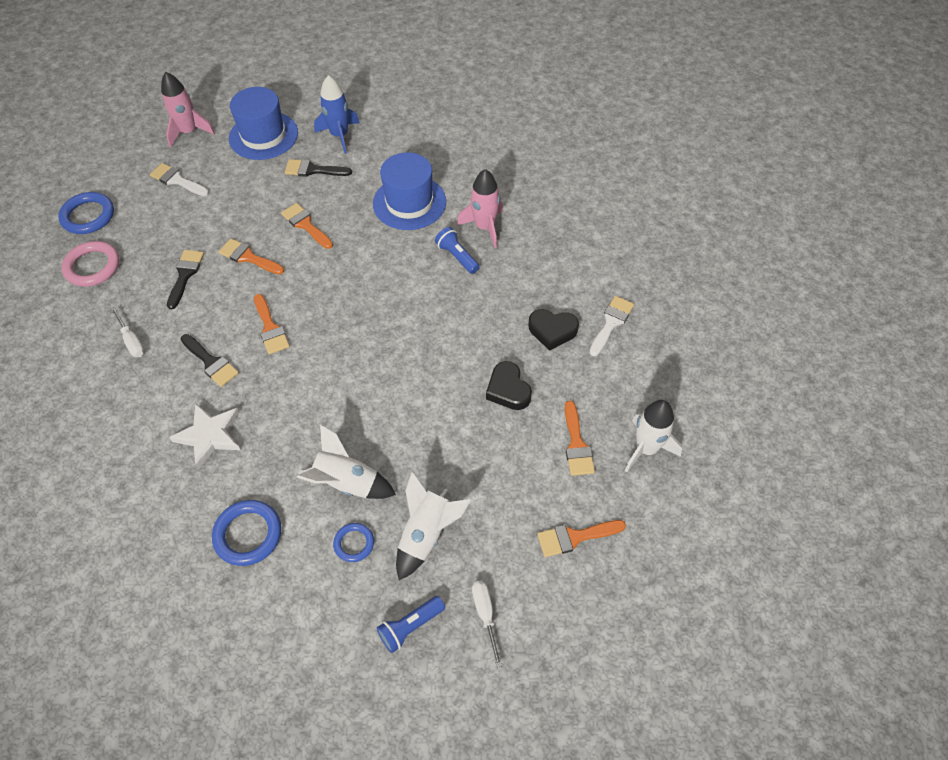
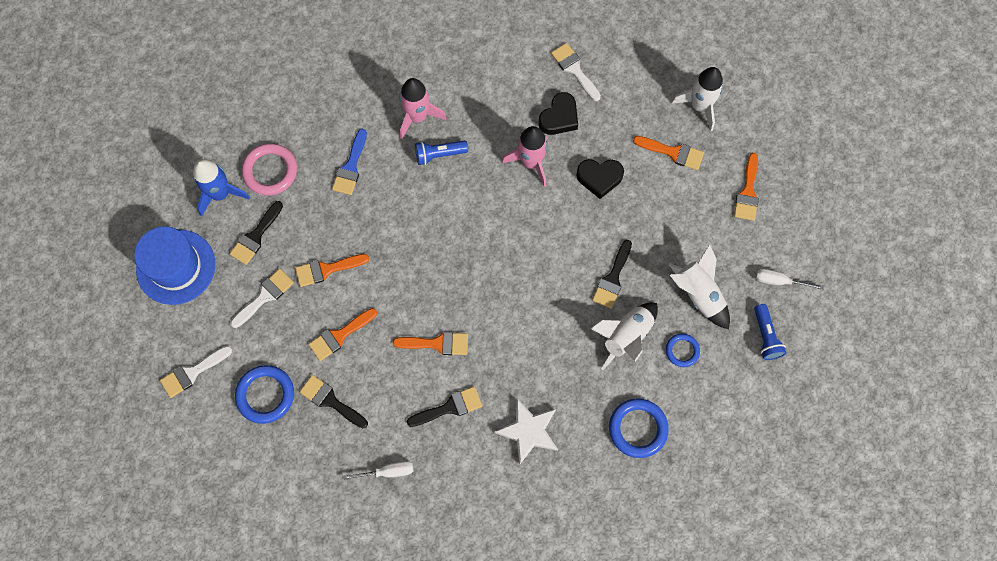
camera: 65 degrees left, 15 degrees up
blue ring [58,192,114,234] -> blue ring moved to [235,365,294,424]
pink ring [62,241,120,287] -> pink ring moved to [242,143,297,195]
pink rocket [161,72,215,147] -> pink rocket moved to [502,126,548,187]
blue hat [373,152,446,230] -> blue brush [332,129,367,195]
none -> white brush [231,268,294,328]
none -> black brush [592,240,632,309]

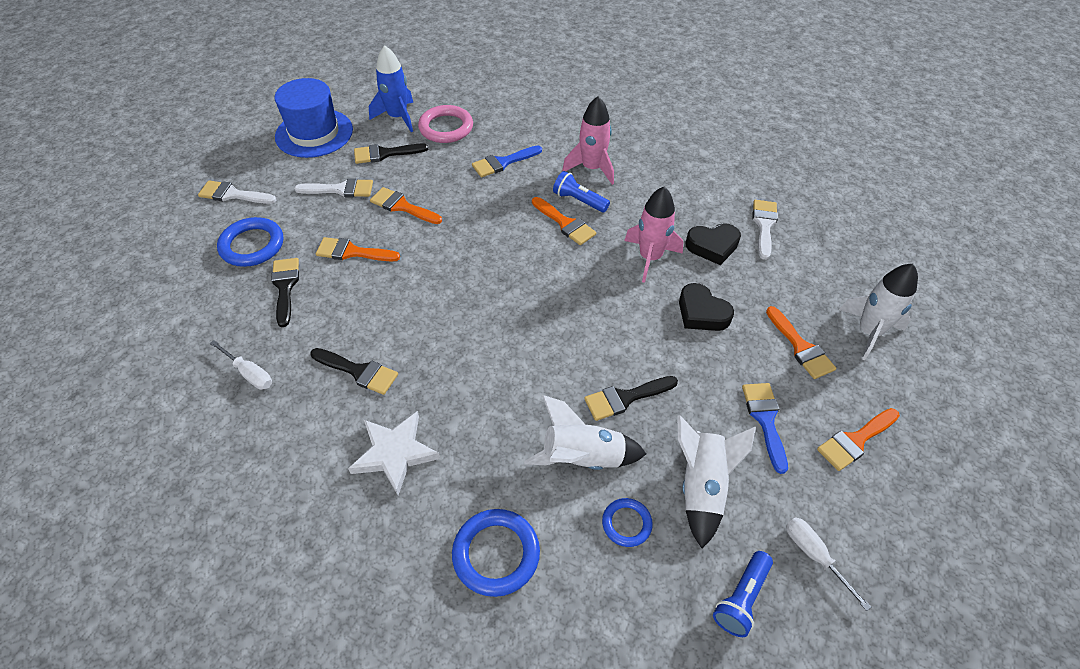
camera: 45 degrees right, 20 degrees down
orange brush [393,332,468,355] -> orange brush moved to [532,197,596,245]
none -> blue brush [742,383,788,474]

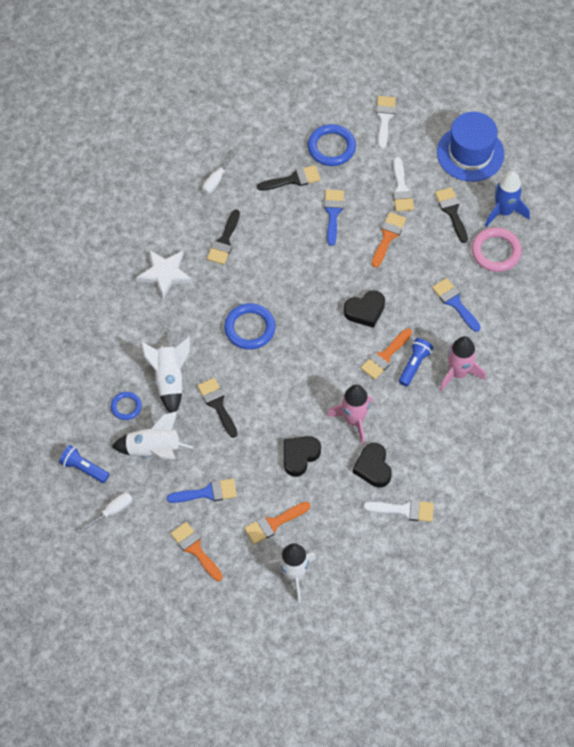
camera: 85 degrees right, 10 degrees up
orange brush [316,237,400,262] -> blue brush [324,190,344,246]
blue ring [452,509,540,597] -> blue ring moved to [224,303,276,350]
none -> black heart [344,290,385,328]

